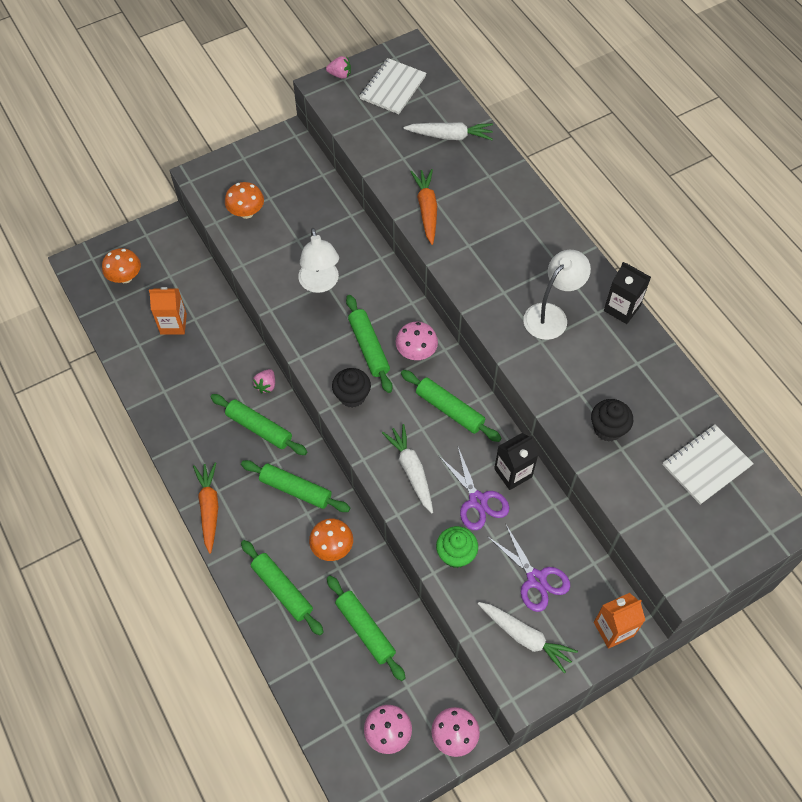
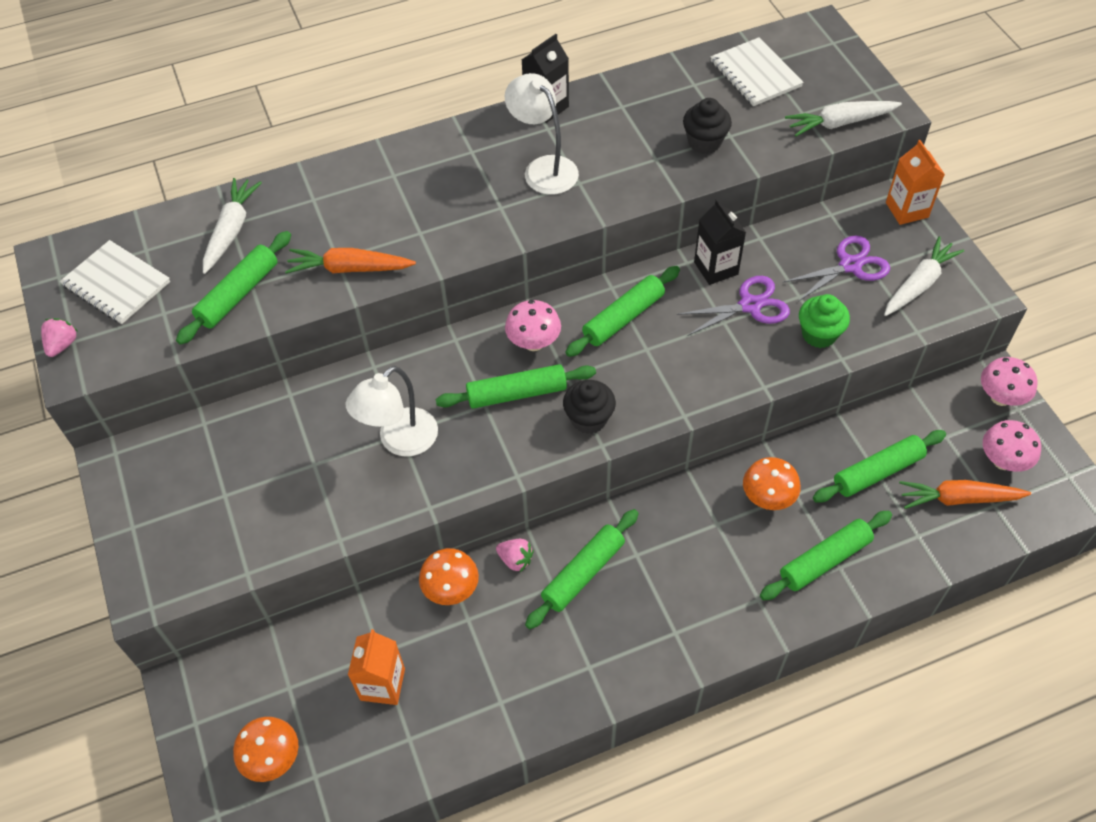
camera: 80 degrees left, 5 degrees down
orange carrot [193,462,219,554] -> orange carrot moved to [899,480,1031,509]
orange mushroom [225,182,264,219] -> orange mushroom moved to [419,548,479,605]
green rolling pin [241,460,350,512] -> green rolling pin moved to [176,231,291,345]
white lamp [298,228,339,293] -> white lamp turned 135 degrees clockwise [346,366,438,456]
white carrot [382,424,433,513] -> white carrot moved to [785,101,902,137]

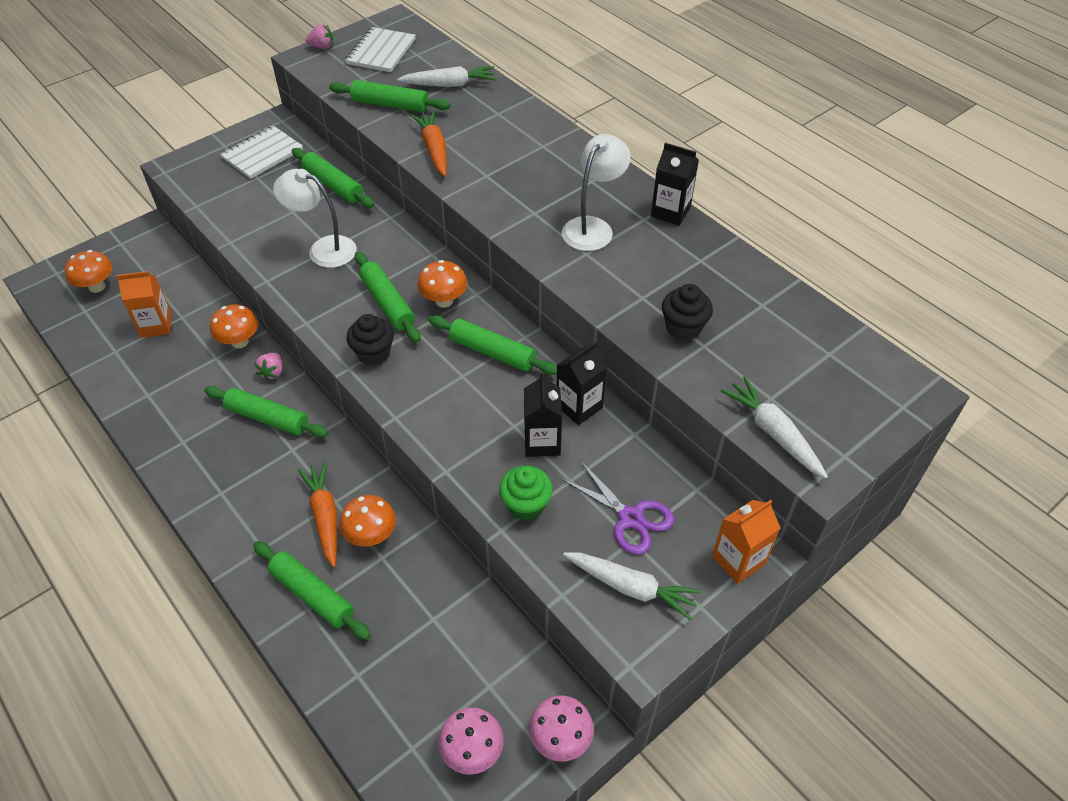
camera: 70 degrees right, 5 degrees down
pink mushroom [505,300,561,351] -> orange mushroom [417,260,467,308]
purple scissors [676,276,790,336] -> black carton [524,373,562,457]
white notebook [711,37,804,106] -> white notebook moved to [220,126,303,179]
green rolling pin [813,430,946,503] -> green rolling pin moved to [292,148,374,208]
orange carrot [899,480,1031,509] -> orange carrot moved to [298,462,337,567]

